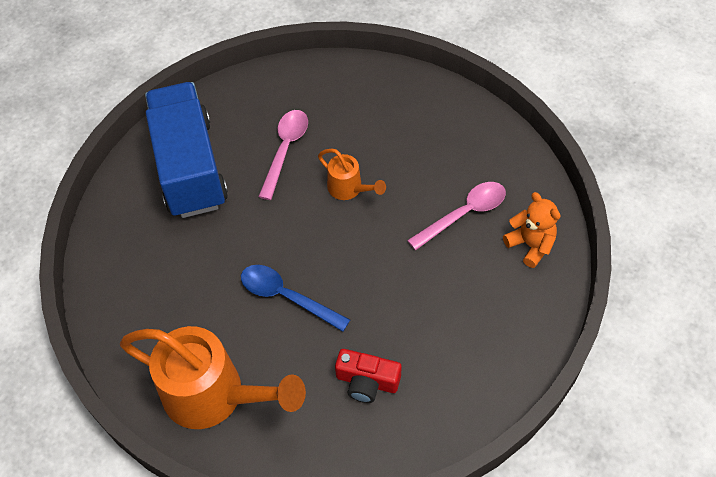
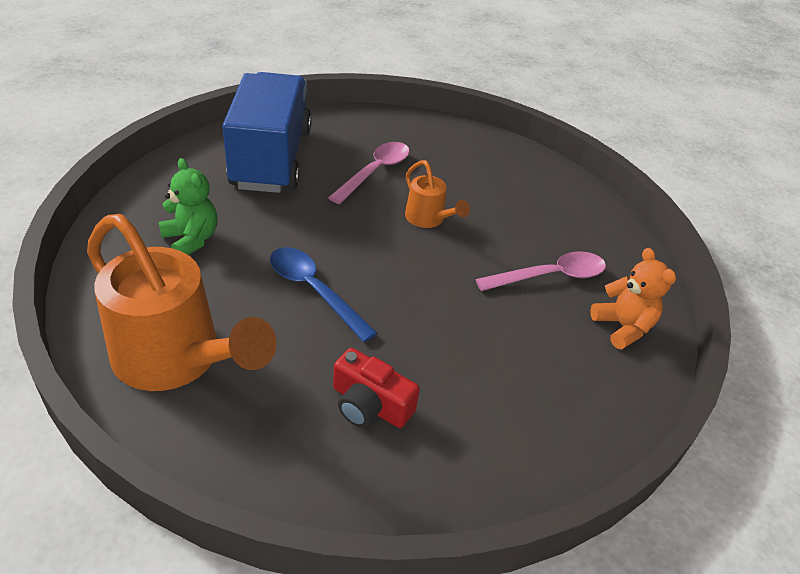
camera: 10 degrees right, 15 degrees down
none -> green teddy bear [159,158,217,255]

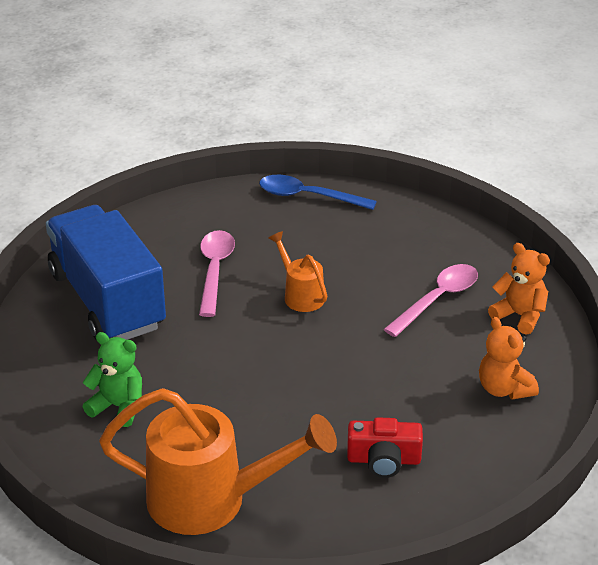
camera: 25 degrees left, 5 degrees down
blue spoon [270,247,377,342] -> blue spoon moved to [259,175,377,210]
orange watering can [405,160,470,228] -> orange watering can turned 150 degrees counterclockwise [268,231,327,312]
none -> orange teddy bear [479,317,539,400]

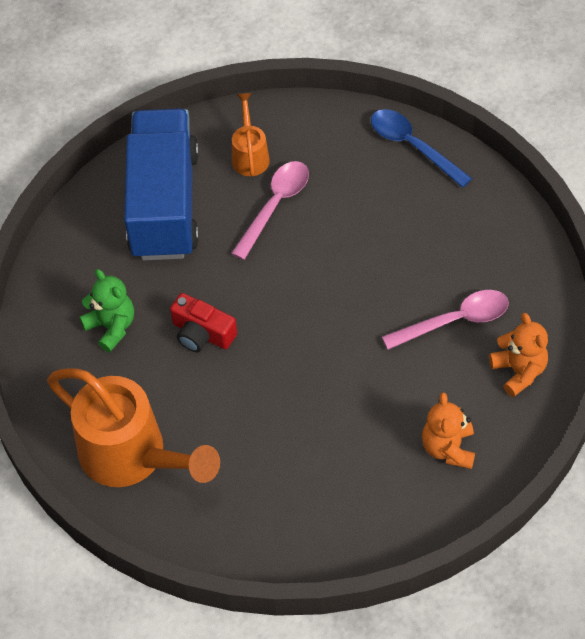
camera: 30 degrees right, 20 degrees up
orange watering can [268,231,327,312] -> orange watering can moved to [232,93,270,176]
red camera [347,417,423,478] -> red camera moved to [170,293,237,352]

